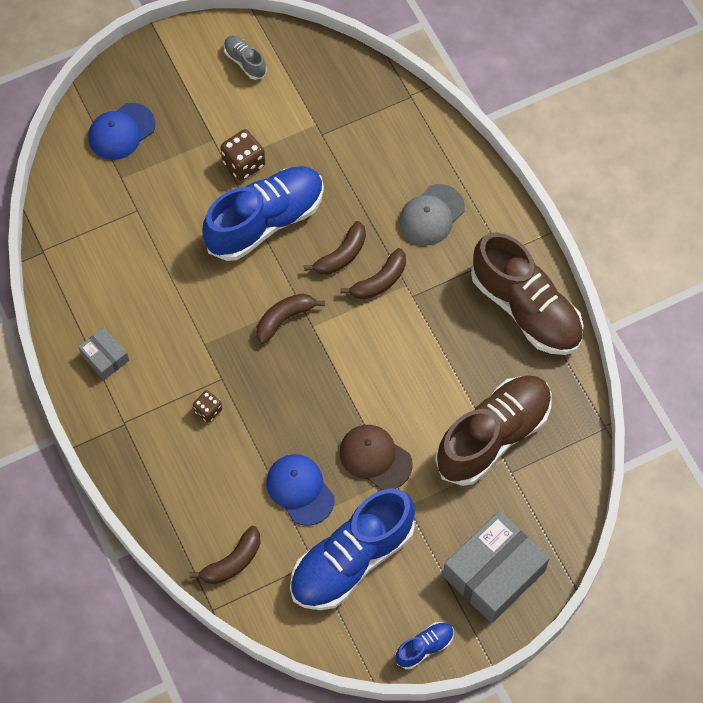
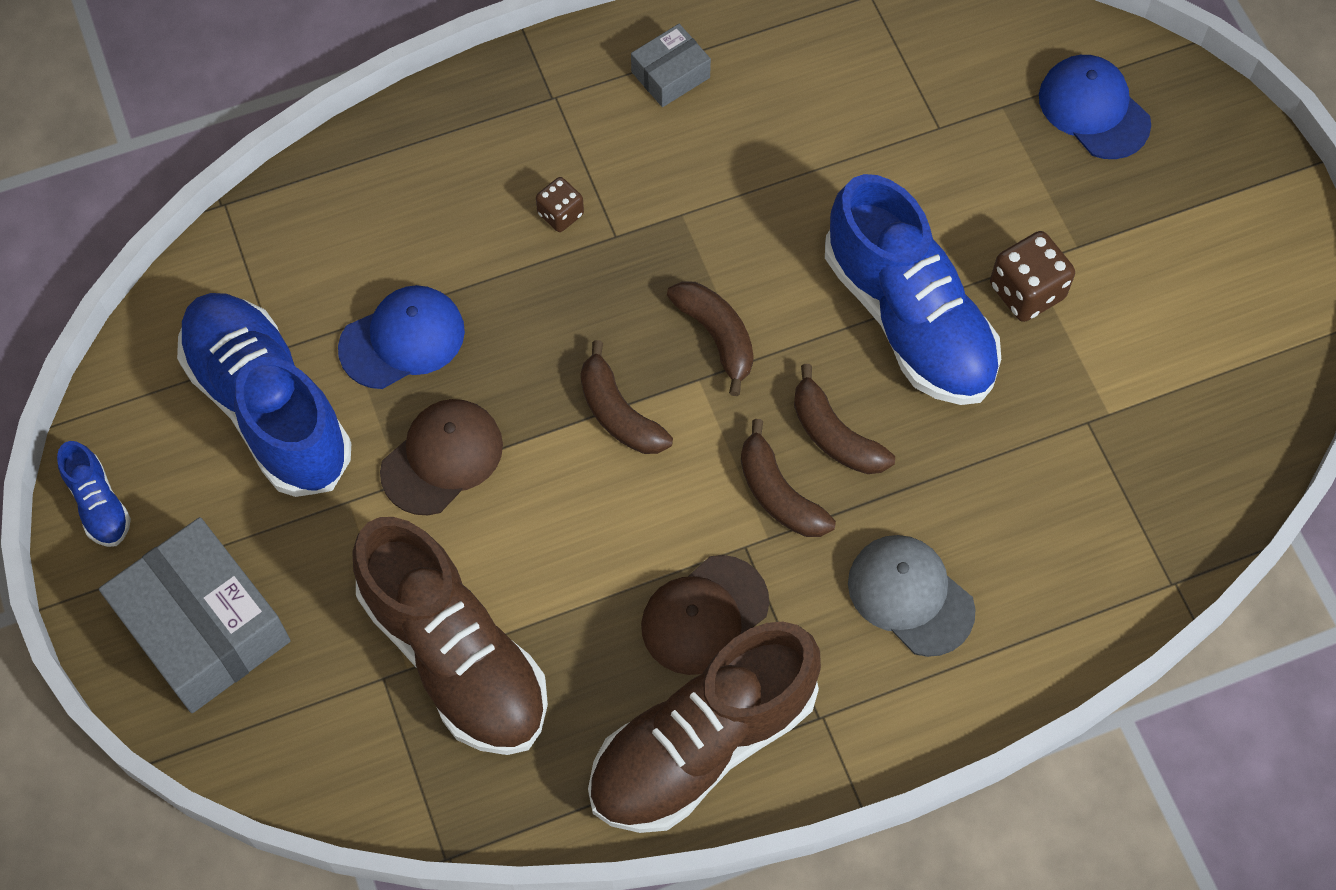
camera: 95 degrees right, 0 degrees up
brown banana [190,526,261,584] -> brown banana moved to [580,340,673,454]
grey shoe [224,36,267,80] -> none
none -> brown cap [641,555,769,675]

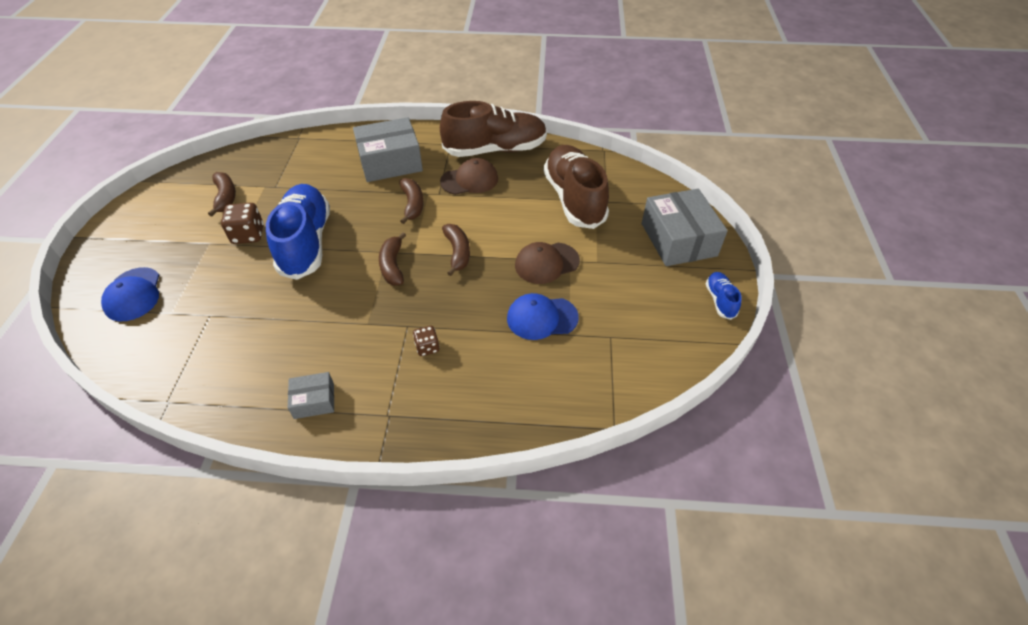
camera: 155 degrees left, 15 degrees down
blue shoe [177,293,351,497] -> none
brown banana [794,364,895,474] -> brown banana moved to [208,172,236,217]
grey cap [848,535,976,657] -> grey box [353,117,423,182]

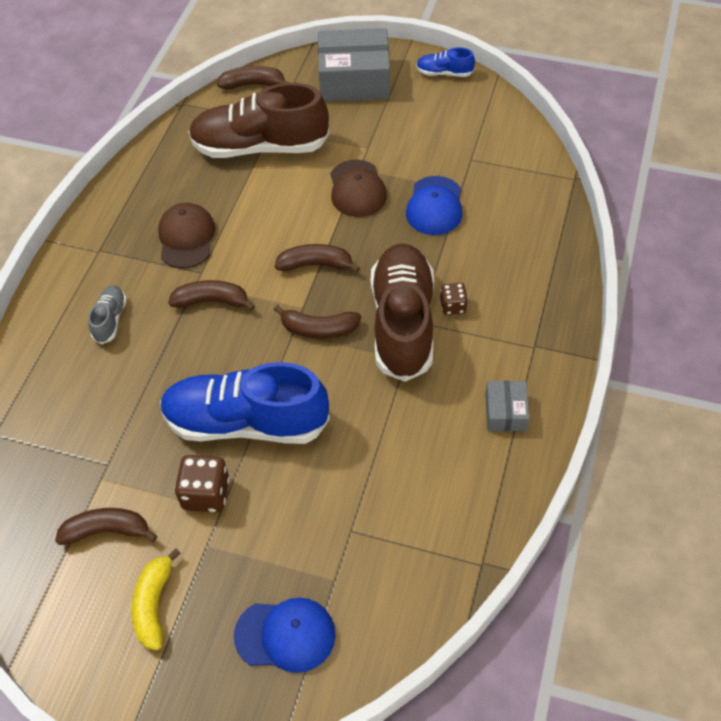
camera: 75 degrees left, 5 degrees up
grey box [353,117,423,182] -> grey shoe [88,285,127,344]
brown shoe [440,101,547,157] -> brown shoe moved to [371,243,434,382]
none -> yellow banana [131,549,181,651]
none -> brown banana [217,66,290,89]

